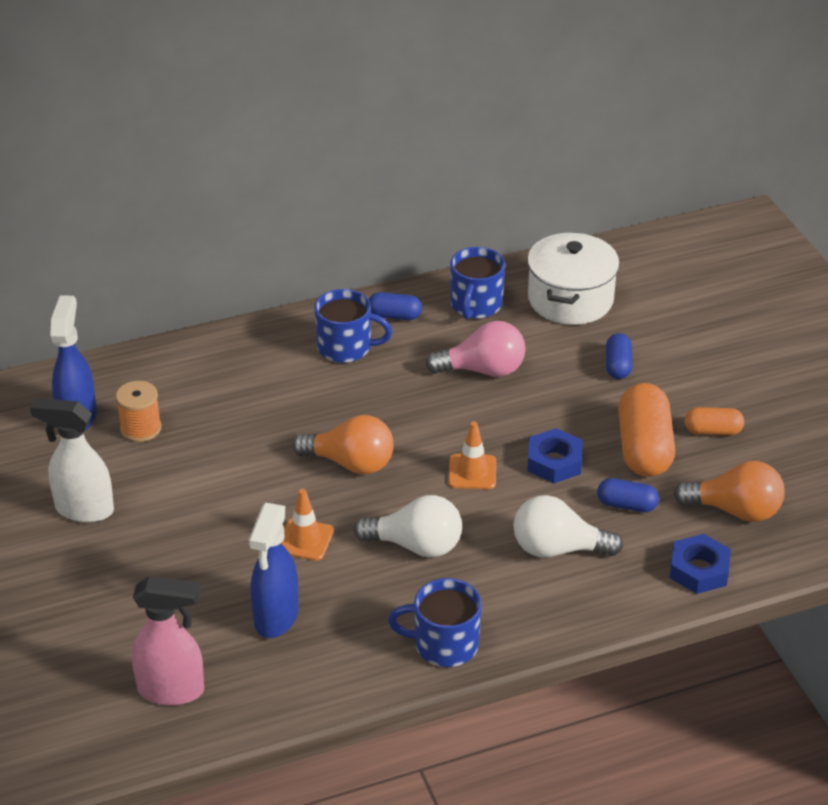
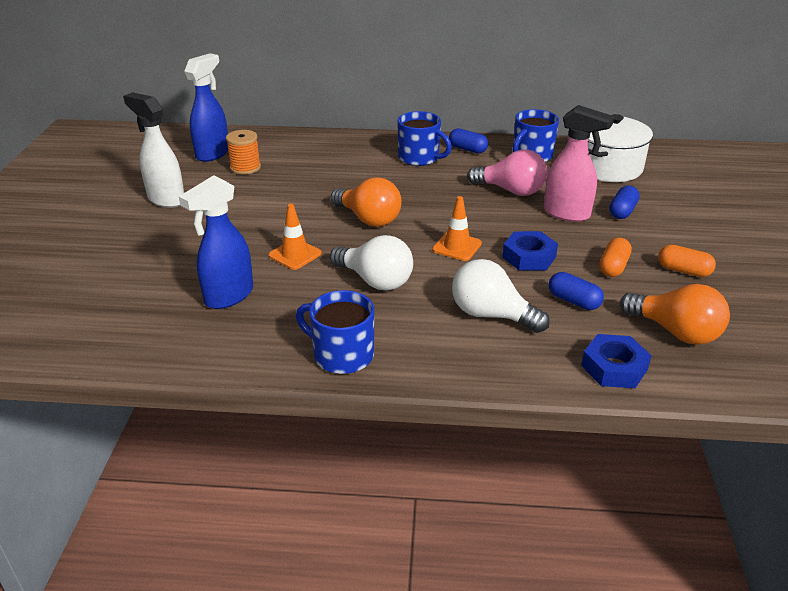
camera: 25 degrees right, 5 degrees down
pink spray bottle [132,576,204,705] -> pink spray bottle moved to [544,105,614,222]
orange capsule [618,383,675,477] -> orange capsule [599,238,632,277], size x0.53

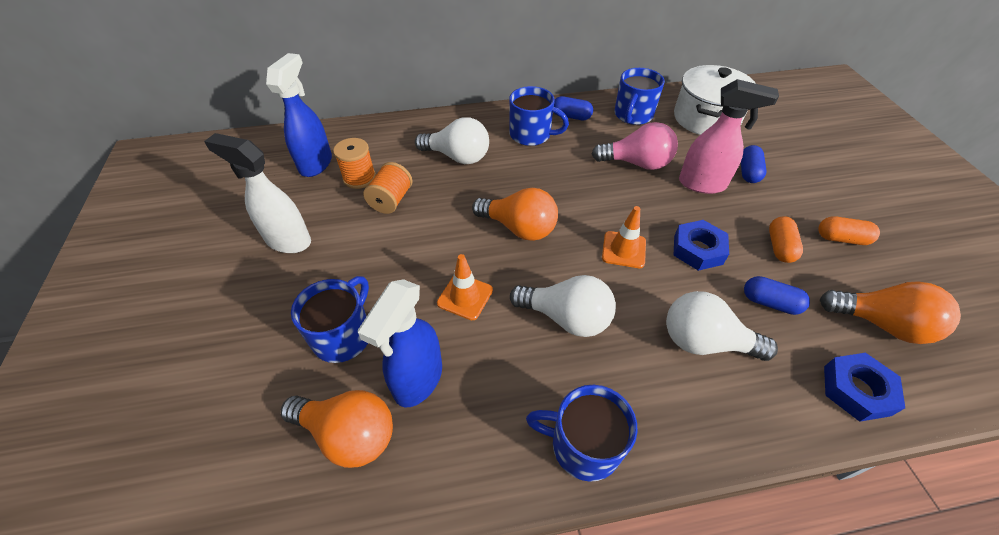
camera: 15 degrees left, 15 degrees up
none -> orange light bulb [280,390,393,468]
none -> blue mug [291,276,369,363]
none -> orange spool [363,162,412,214]
none -> white light bulb [415,117,489,164]

